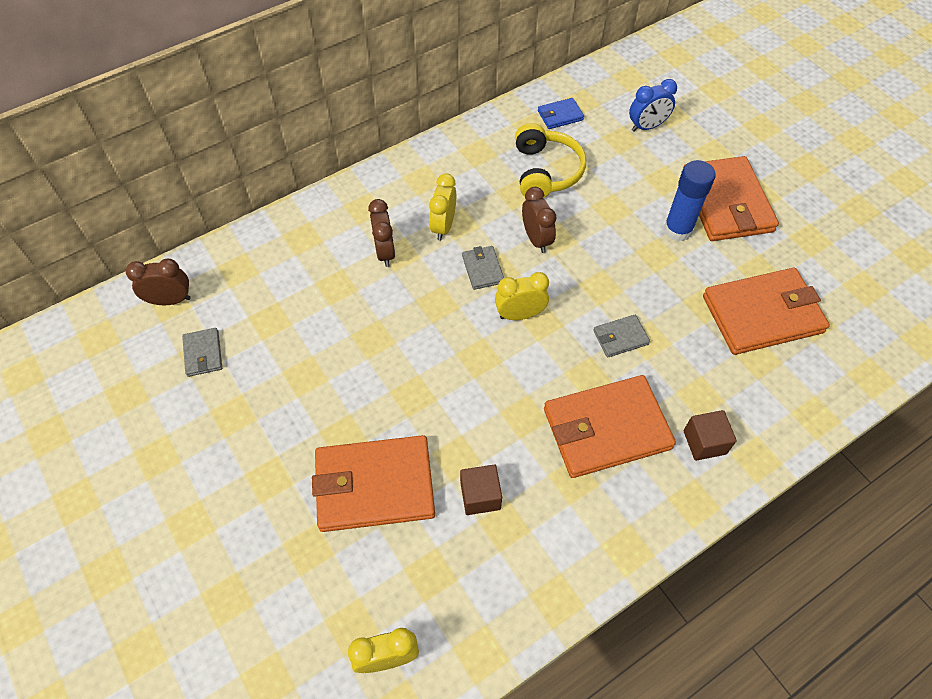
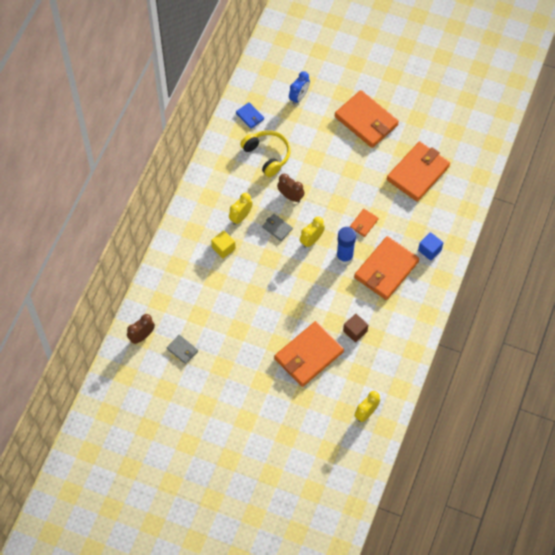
camera: 35 degrees left, 5 degrees up
brown clock [368,199,395,267] -> yellow cube [211,230,236,259]
yellow clock [429,173,456,240] -> yellow clock turned 60 degrees clockwise [229,193,253,225]
blue wallet [538,98,584,129] -> blue wallet turned 75 degrees counterclockwise [236,102,264,129]
grey wallet [593,315,650,357] -> orange wallet [350,209,379,237]
blue glue stick [664,160,716,241] -> blue glue stick moved to [336,227,356,265]
brown cube [683,410,737,461] -> blue cube [418,232,443,261]

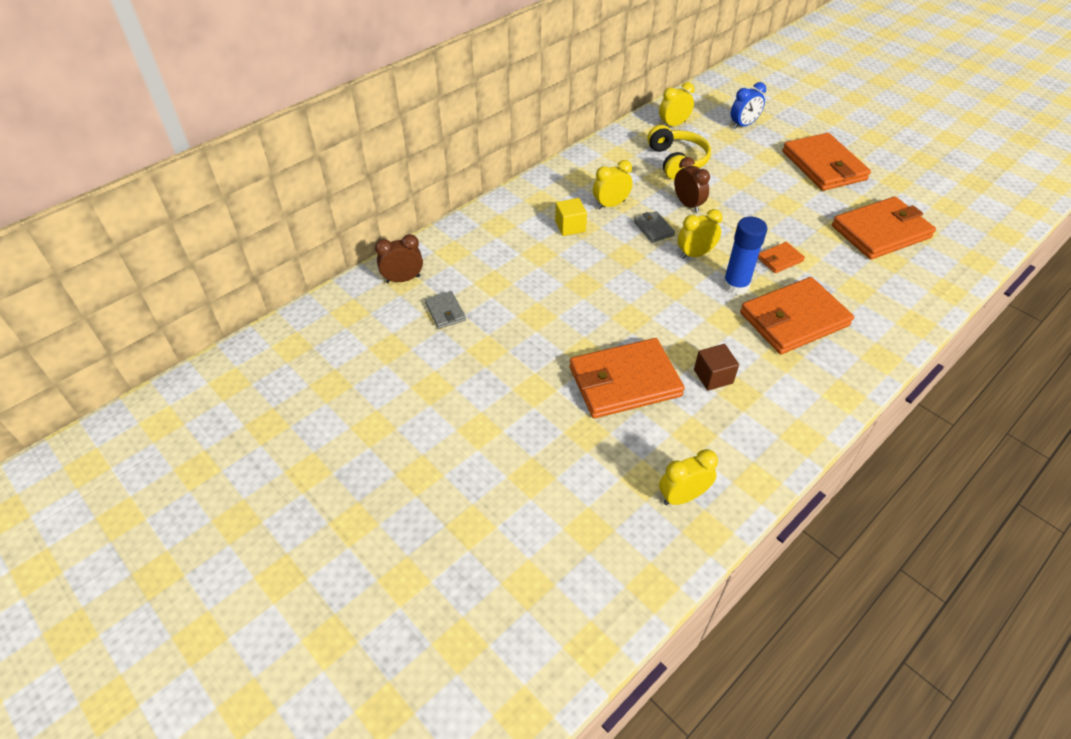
camera: 25 degrees right, 15 degrees down
blue wallet [236,102,264,129] -> yellow clock [659,82,695,126]
blue cube [418,232,443,261] -> none

